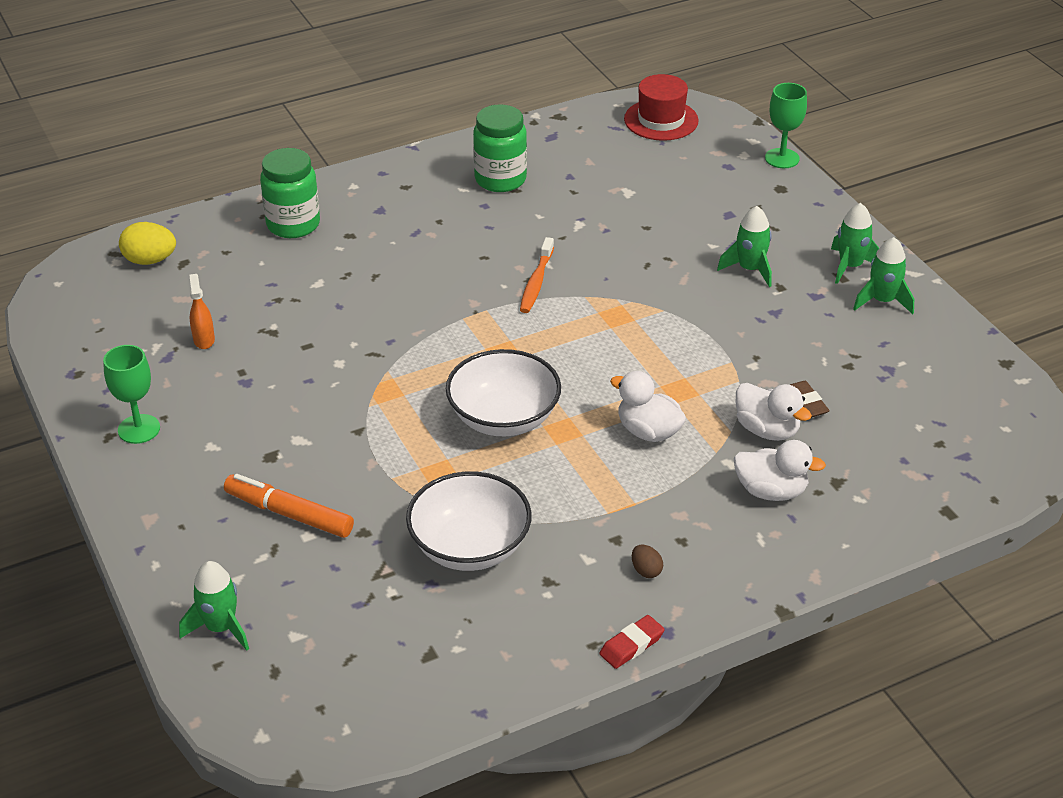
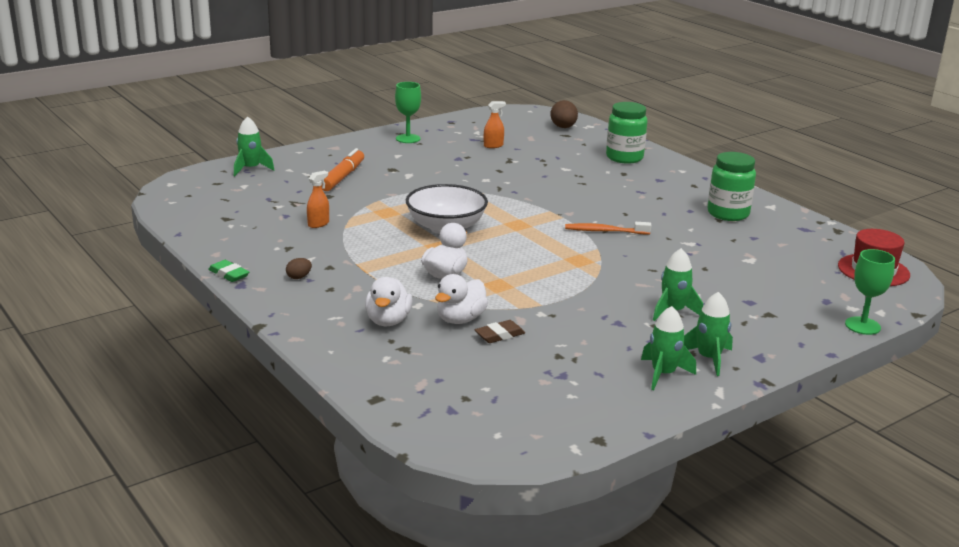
camera: 80 degrees right, 15 degrees down
yellow egg [119,222,176,265] -> brown egg [550,100,578,128]
white bowl [406,471,532,571] -> orange spray bottle [307,171,329,228]
red eraser [599,615,665,669] -> green eraser [208,260,249,282]

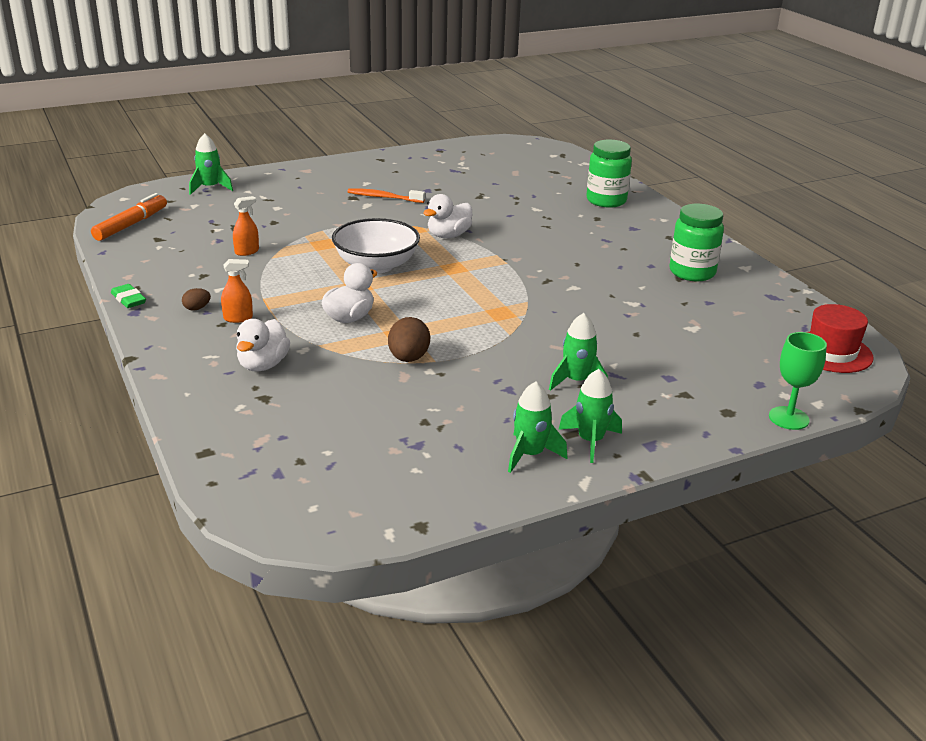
camera: 10 degrees right, 5 degrees up
orange marker [321,148,364,191] -> orange marker moved to [91,193,167,241]
green goblet [395,82,421,143] -> none
white duck [435,274,488,324] -> white duck moved to [423,194,472,238]
brown eraser [475,320,525,343] -> none
orange spray bottle [484,101,506,148] -> orange spray bottle moved to [221,259,253,323]
brown egg [550,100,578,128] -> brown egg moved to [388,317,430,362]
orange toothbrush [565,222,651,234] -> orange toothbrush moved to [347,188,425,203]

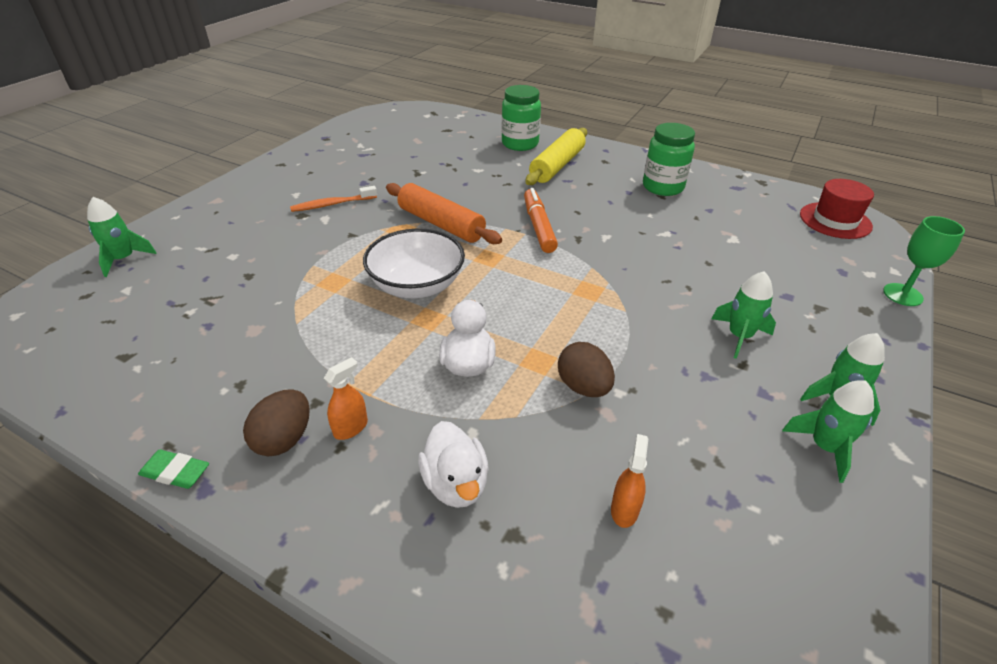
camera: 35 degrees left, 10 degrees up
orange marker [91,193,167,241] -> orange marker moved to [524,188,558,253]
brown egg [182,288,211,311] -> brown egg [243,389,310,457], size x1.83
orange spray bottle [233,196,259,256] -> orange spray bottle moved to [611,434,648,528]
white duck [423,194,472,238] -> orange rolling pin [386,183,502,244]
none -> yellow rolling pin [526,128,587,185]

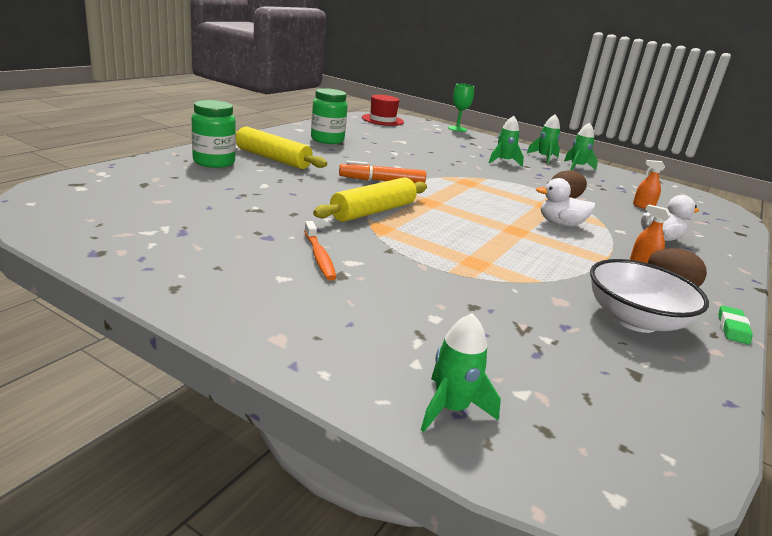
camera: 90 degrees left, 15 degrees down
white bowl [363,229,465,298] -> white bowl moved to [590,259,709,333]
orange rolling pin [386,183,502,244] -> yellow rolling pin [313,177,427,222]

